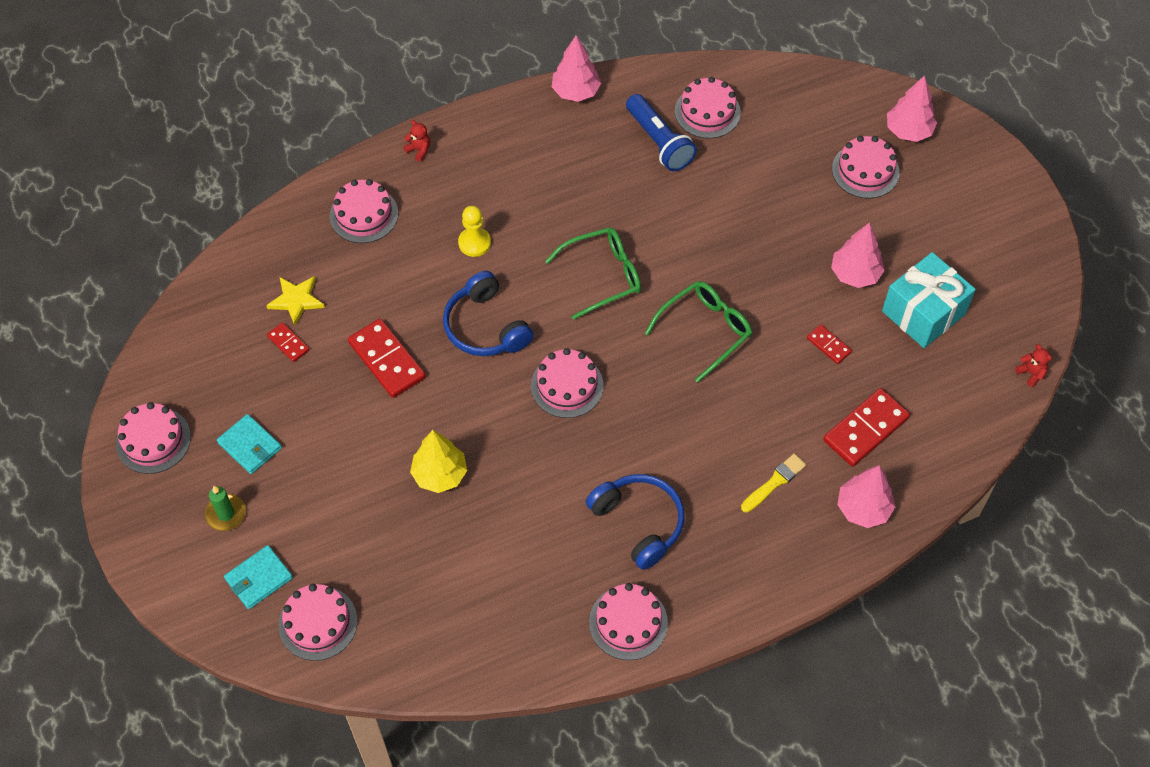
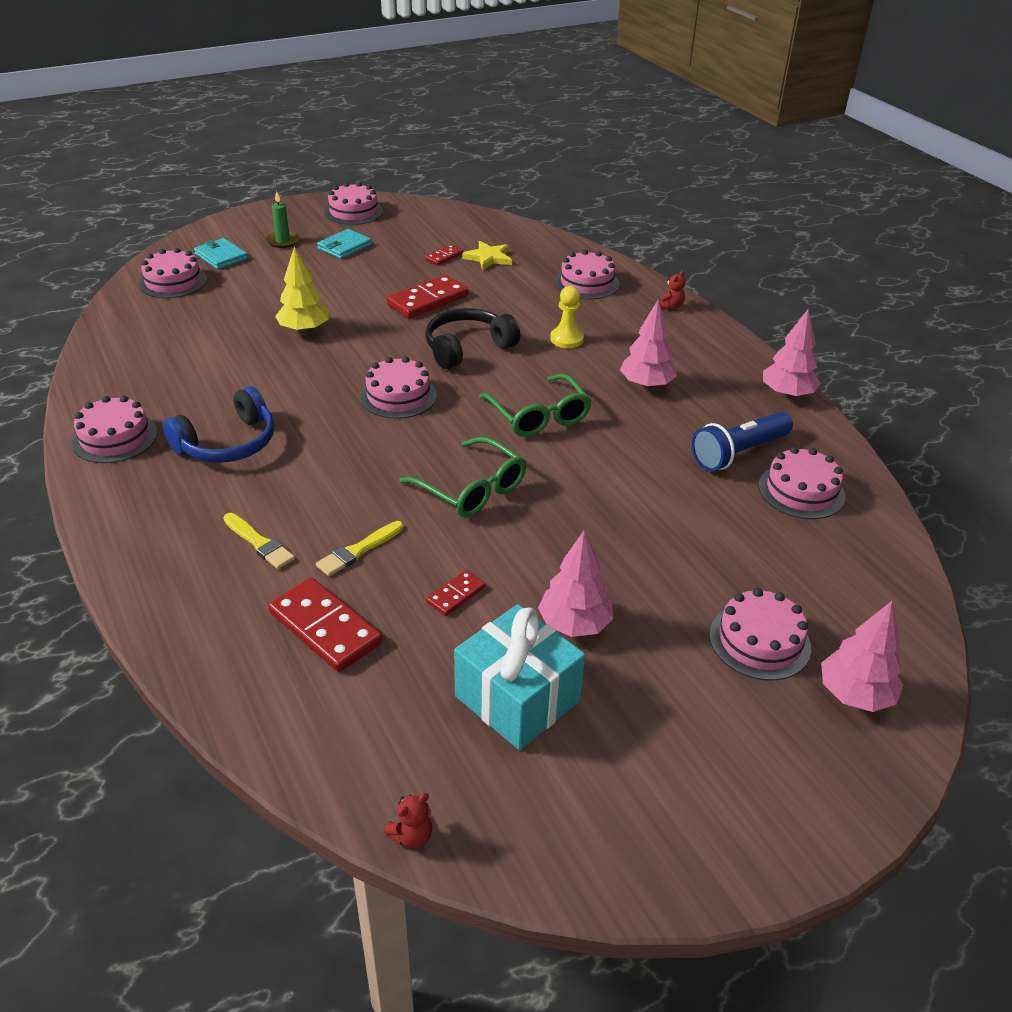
camera: 85 degrees right, 20 degrees down
blue headphones [443,271,534,356] -> black headphones [425,308,520,369]
pink tree [838,465,895,528] -> pink tree moved to [620,300,677,389]
none -> yellow brush [316,521,404,576]

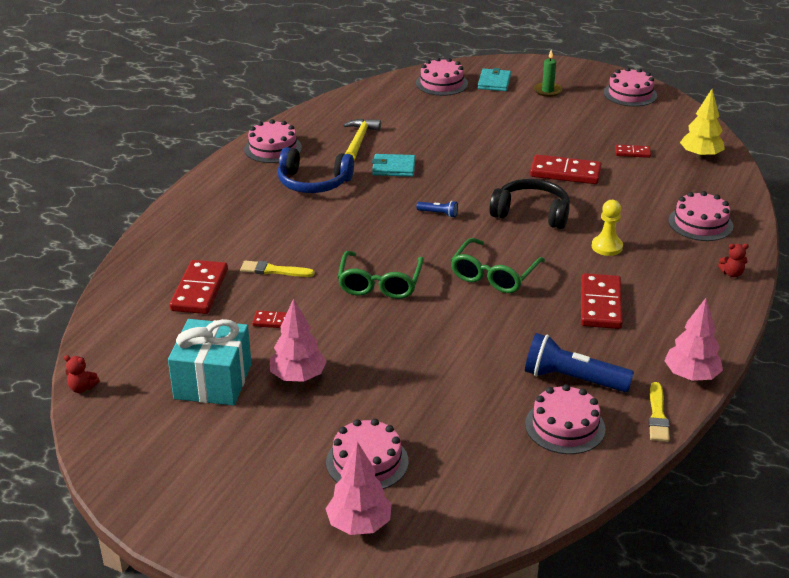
camera: 55 degrees right, 5 degrees down
yellow brush [223,513,295,569] -> yellow brush moved to [648,382,670,442]
yellow tree [275,246,329,333] -> yellow tree moved to [680,89,725,159]
turquoise wallet [317,229,372,259] -> turquoise wallet moved to [372,154,415,177]
pink cake [360,357,437,419] -> blue flashlight [417,201,458,218]
yellow star [462,241,512,271] -> none
pink tree [620,300,677,389] -> red domino [581,273,623,329]
none -> yellow hammer [343,119,381,160]

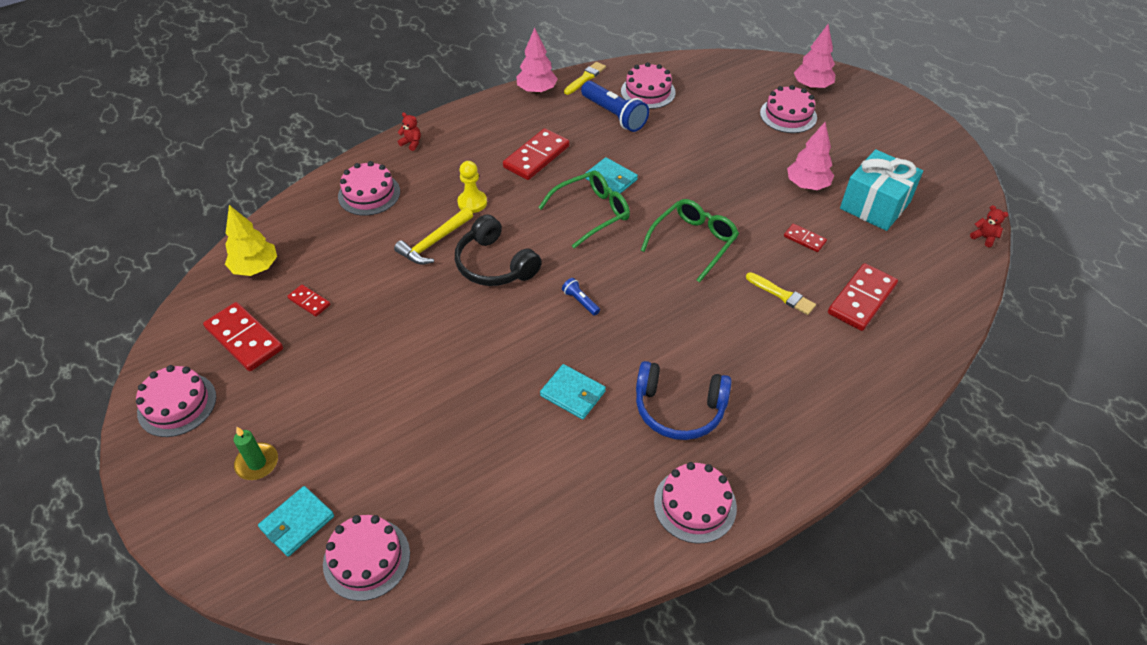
camera: 150 degrees left, 15 degrees up
blue headphones [278,147,354,193] -> blue headphones turned 150 degrees clockwise [636,361,732,440]
yellow hammer [343,119,381,160] -> yellow hammer moved to [394,207,473,264]
red domino [530,154,602,184] -> red domino moved to [203,302,283,371]
none -> turquoise wallet [585,157,638,194]

